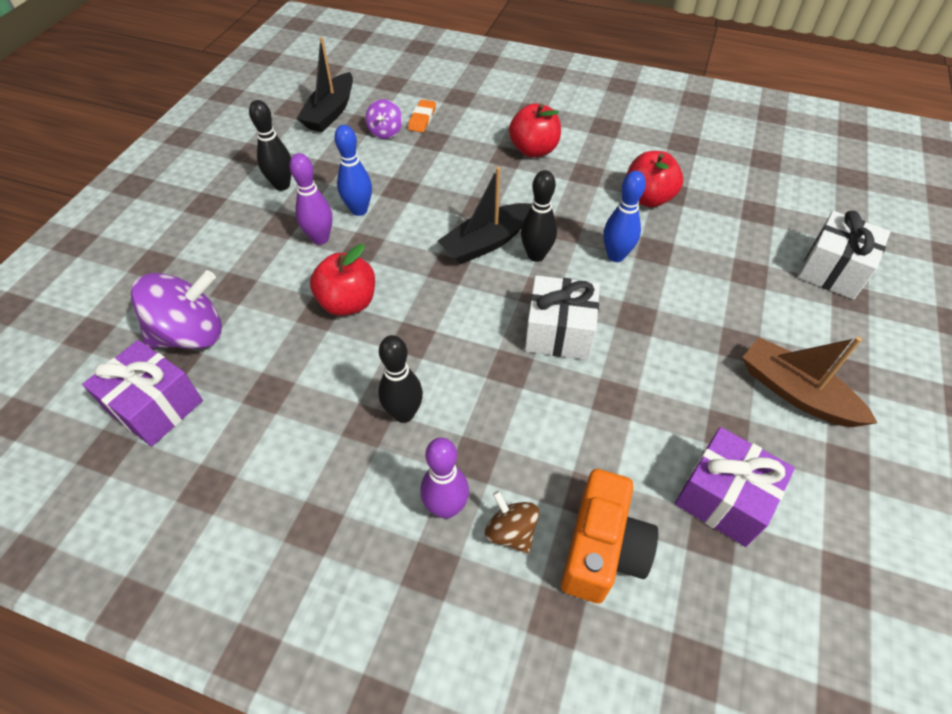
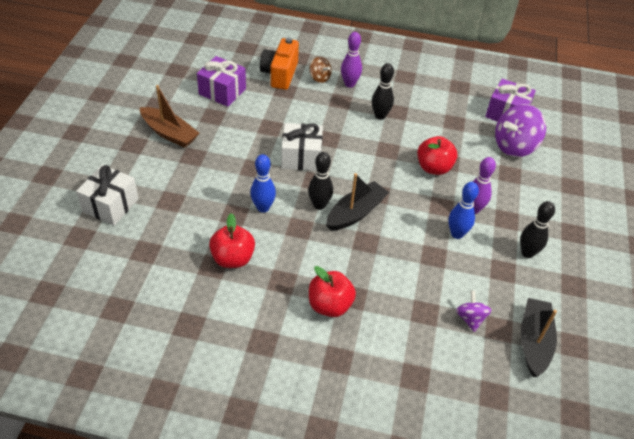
camera: 170 degrees right, 5 degrees down
orange eraser [408,100,436,132] -> none

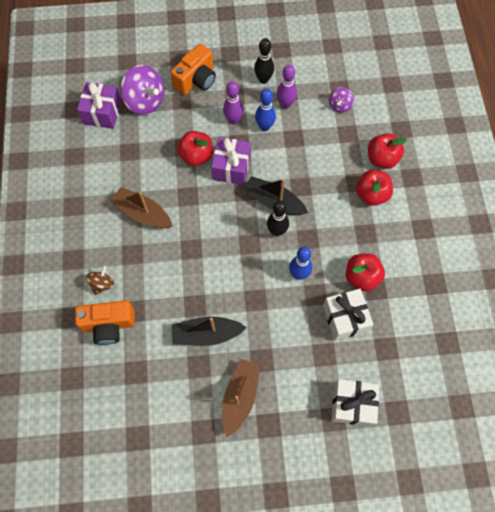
camera: 105 degrees left, 20 degrees up
purple gift [197,56,246,107] -> purple gift moved to [211,137,251,185]
white gift [281,123,323,171] -> white gift moved to [323,289,373,341]
purple bowling pin [341,32,362,88] -> purple bowling pin moved to [277,65,297,109]
black bowling pin [372,63,394,120] -> brown boat [110,187,172,228]
purple spinning top [456,290,491,332] -> purple spinning top turned 45 degrees counterclockwise [329,87,354,113]
black boat [520,298,557,377] -> black boat moved to [172,317,247,346]
none -> orange camera [171,44,216,95]
none -> red apple [368,133,407,169]

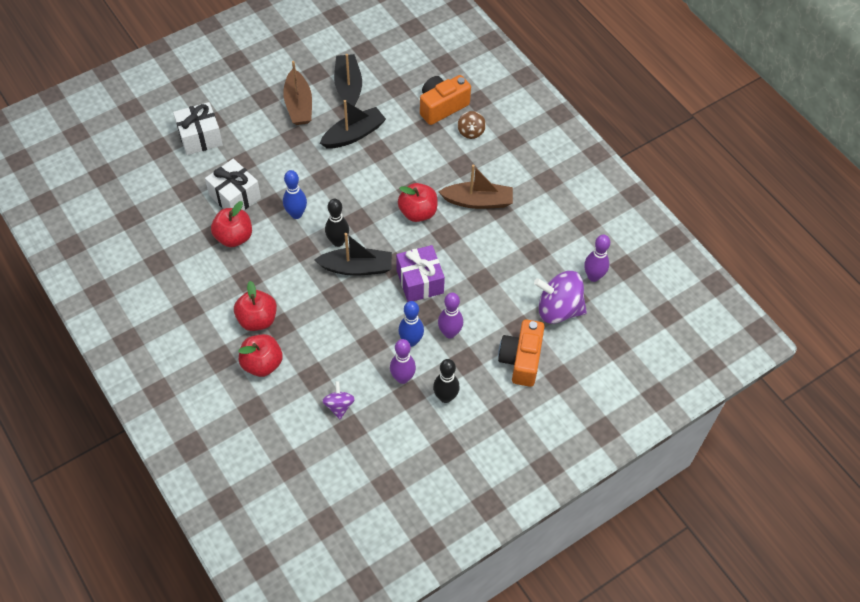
camera: 150 degrees right, 10 degrees down
purple gift [77,82,121,129] -> purple bowling pin [584,235,610,282]
red apple [177,131,213,166] -> red apple moved to [398,183,437,222]
none -> black boat [334,54,362,106]

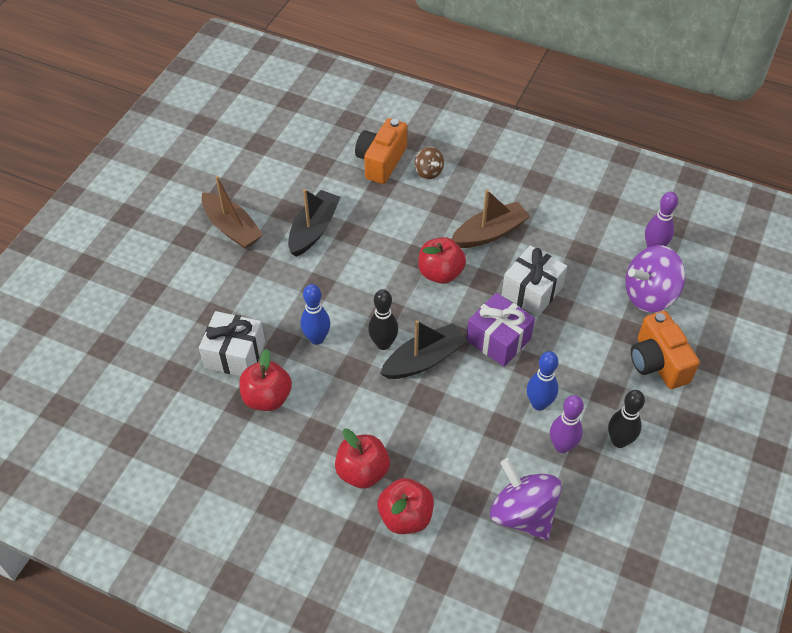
camera: 30 degrees left, 5 degrees down
white gift [173,102,223,155] -> white gift moved to [502,245,567,317]
purple spinning top [322,381,355,419] -> purple spinning top [490,458,562,540], size x1.88
black boat [334,54,362,106] -> none
purple bowling pin [438,293,463,338] -> none

